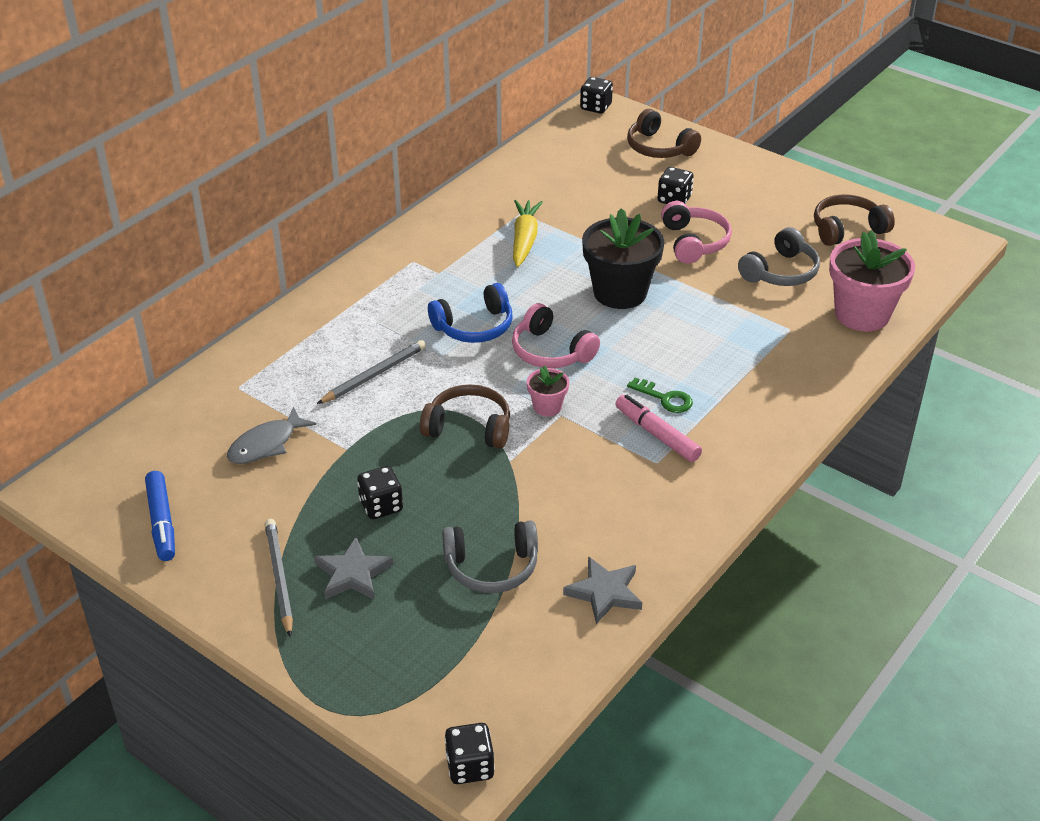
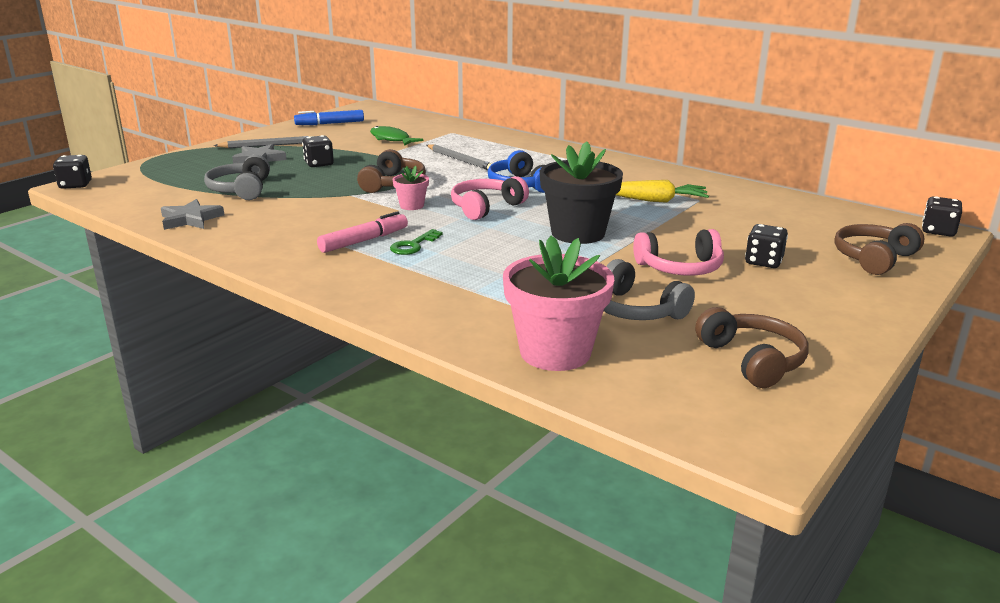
camera: 90 degrees right, 15 degrees down
grey fish [227,407,316,464] -> green fish [370,126,424,146]

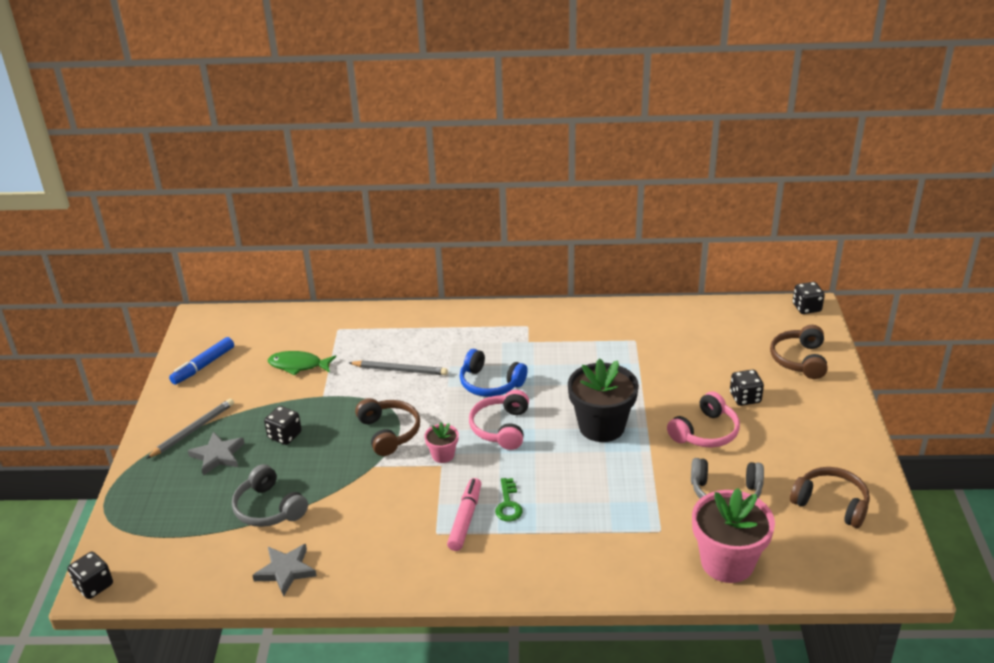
camera: 35 degrees left, 10 degrees up
yellow carrot [616,180,709,203] -> none

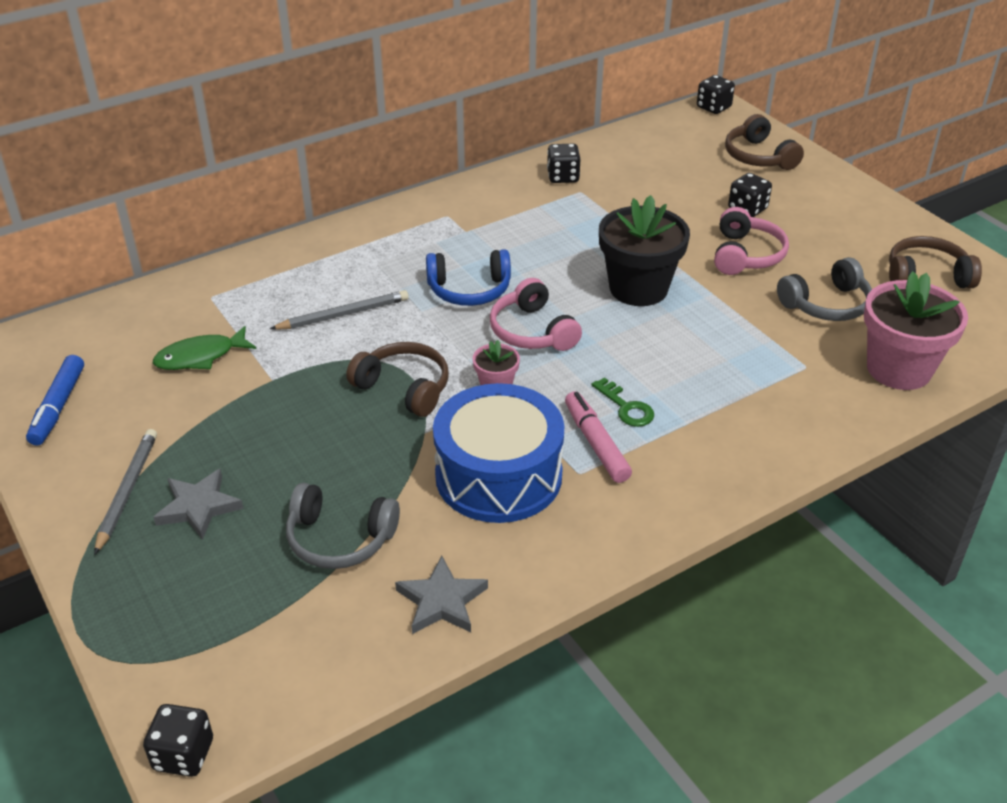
camera: 35 degrees left, 5 degrees up
black dice [264,406,302,445] -> black dice moved to [547,144,580,183]
none -> blue drum [433,383,564,523]

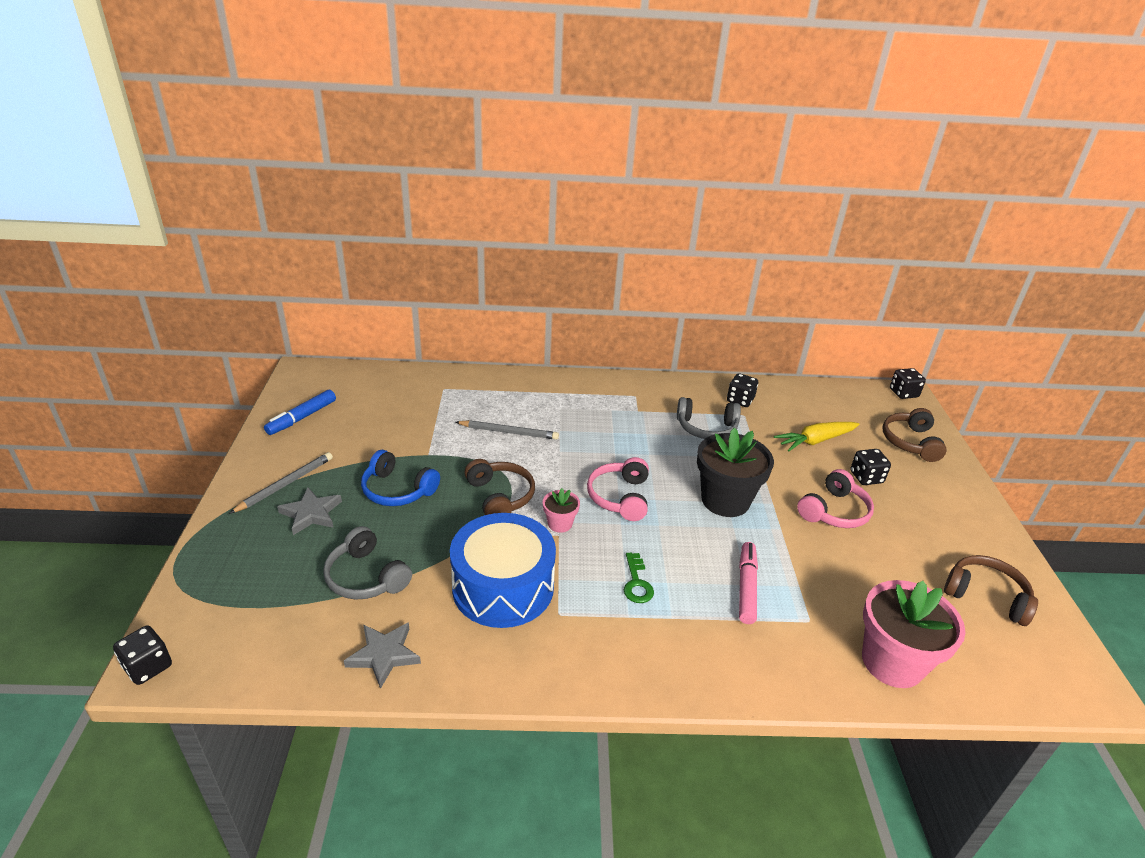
camera: 30 degrees right, 5 degrees down
green fish [153,326,256,370] -> none
blue headphones [426,249,511,306] -> blue headphones moved to [361,450,440,506]
pink marker [565,391,632,483] -> pink marker moved to [739,542,758,624]
grey headphones [777,257,872,321] -> grey headphones moved to [677,397,741,439]
none -> yellow carrot [774,422,859,452]

